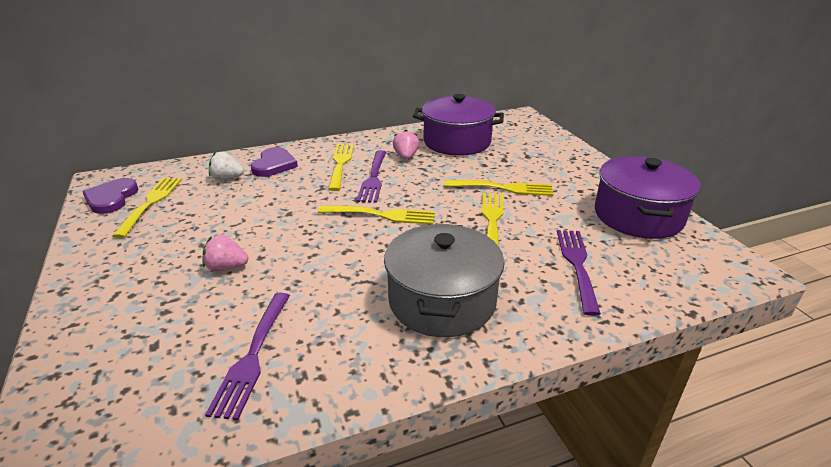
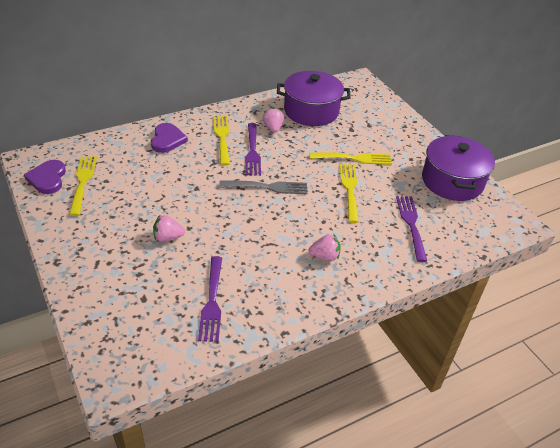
camera: 10 degrees left, 10 degrees up
white strawberry [209,152,244,180] -> none
yellow fork [318,205,435,224] -> grey fork [219,181,307,194]
grey pot [384,223,505,337] -> pink strawberry [309,234,341,261]

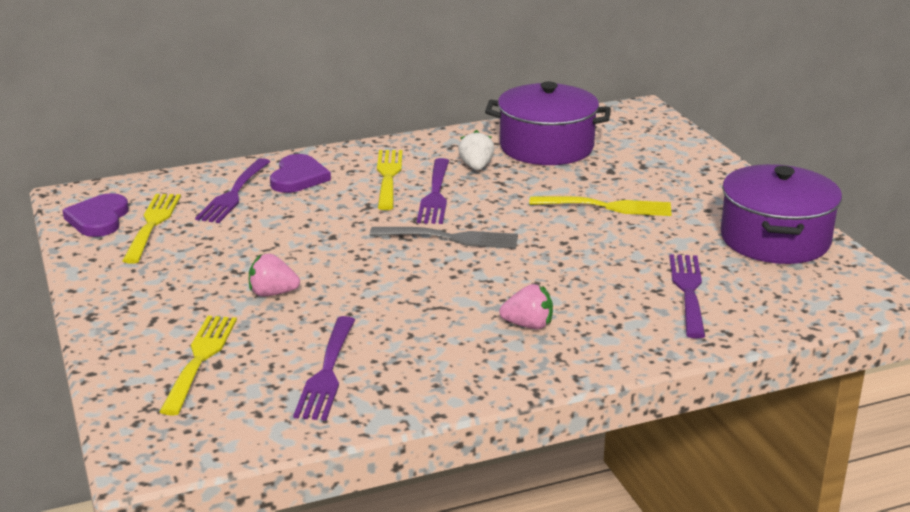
camera: 10 degrees right, 15 degrees down
pink strawberry [263,107,284,133] -> white strawberry [458,130,495,170]
yellow fork [340,164,359,223] -> yellow fork moved to [159,316,237,416]
none -> purple fork [195,158,271,223]

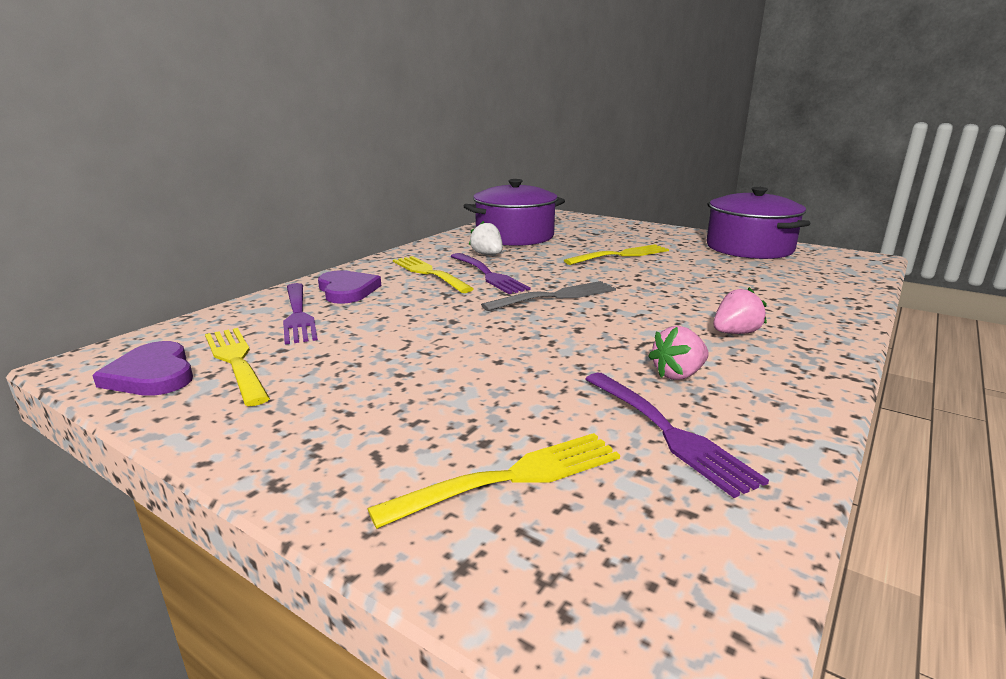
camera: 35 degrees left, 5 degrees down
yellow fork [159,316,237,416] -> yellow fork turned 90 degrees clockwise [368,433,620,529]
pink strawberry [249,253,300,297] -> pink strawberry moved to [648,326,709,380]
purple fork [669,254,705,339] -> none

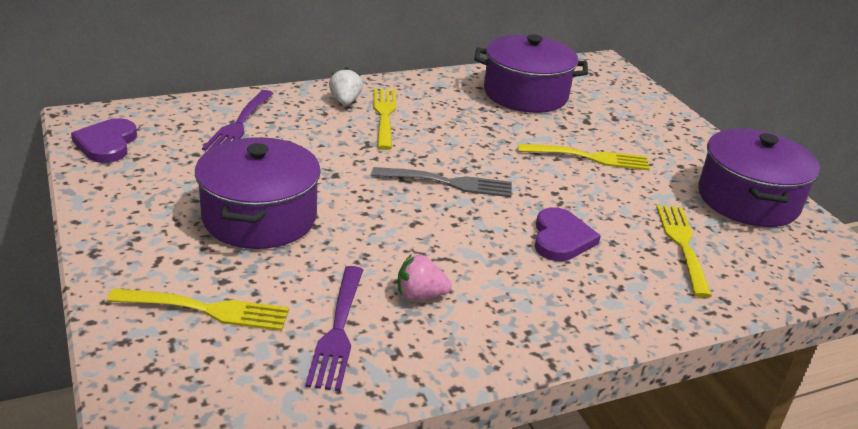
camera: 30 degrees right, 10 degrees up
yellow fork [205,328,270,406] -> yellow fork moved to [656,205,712,298]
purple heart [318,270,381,304] -> purple heart moved to [535,207,601,261]
purple fork [451,253,531,294] -> none
white strawberry [469,221,503,255] -> white strawberry moved to [329,67,363,105]
pink strawberry [713,287,767,334] -> none
none -> purple pot [195,137,321,249]

